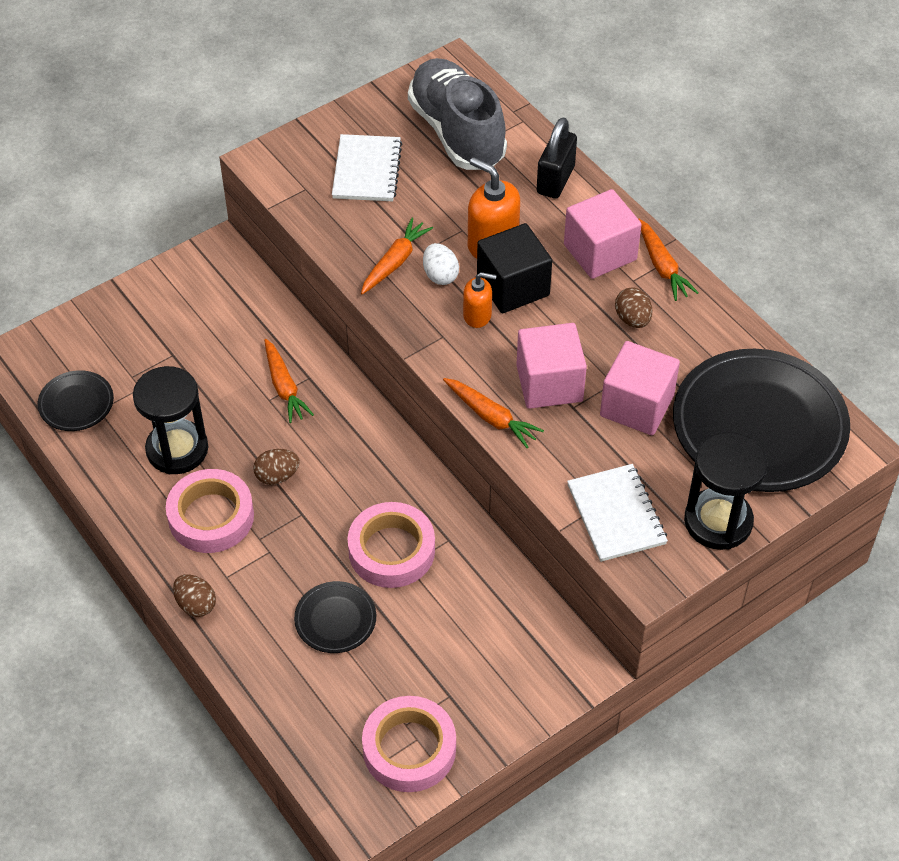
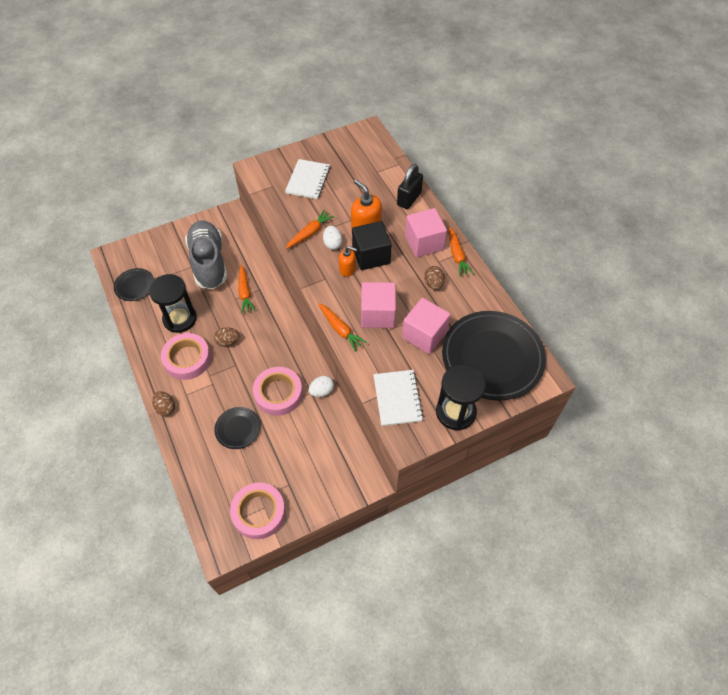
camera: 10 degrees right, 5 degrees up
grey shoe [408,58,507,170] -> grey shoe moved to [185,220,228,289]
none -> white egg [309,376,334,397]

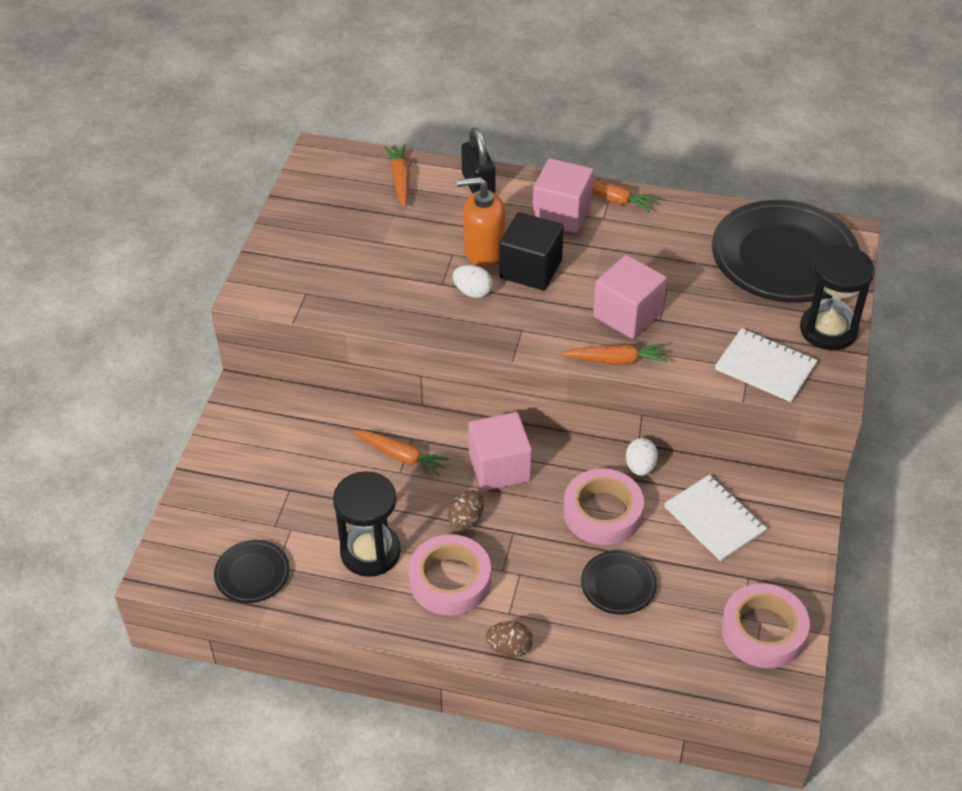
camera: 50 degrees left, 10 degrees down
grey shoe [185,220,228,289] -> none
white notebook [285,159,330,199] -> white notebook moved to [664,475,767,561]
orange carrot [286,210,335,249] -> orange carrot moved to [384,144,410,208]
orange soap dispenser [339,246,357,277] -> none
pink cube [402,298,451,354] -> pink cube moved to [468,412,532,491]
brown egg [424,266,445,290] -> none

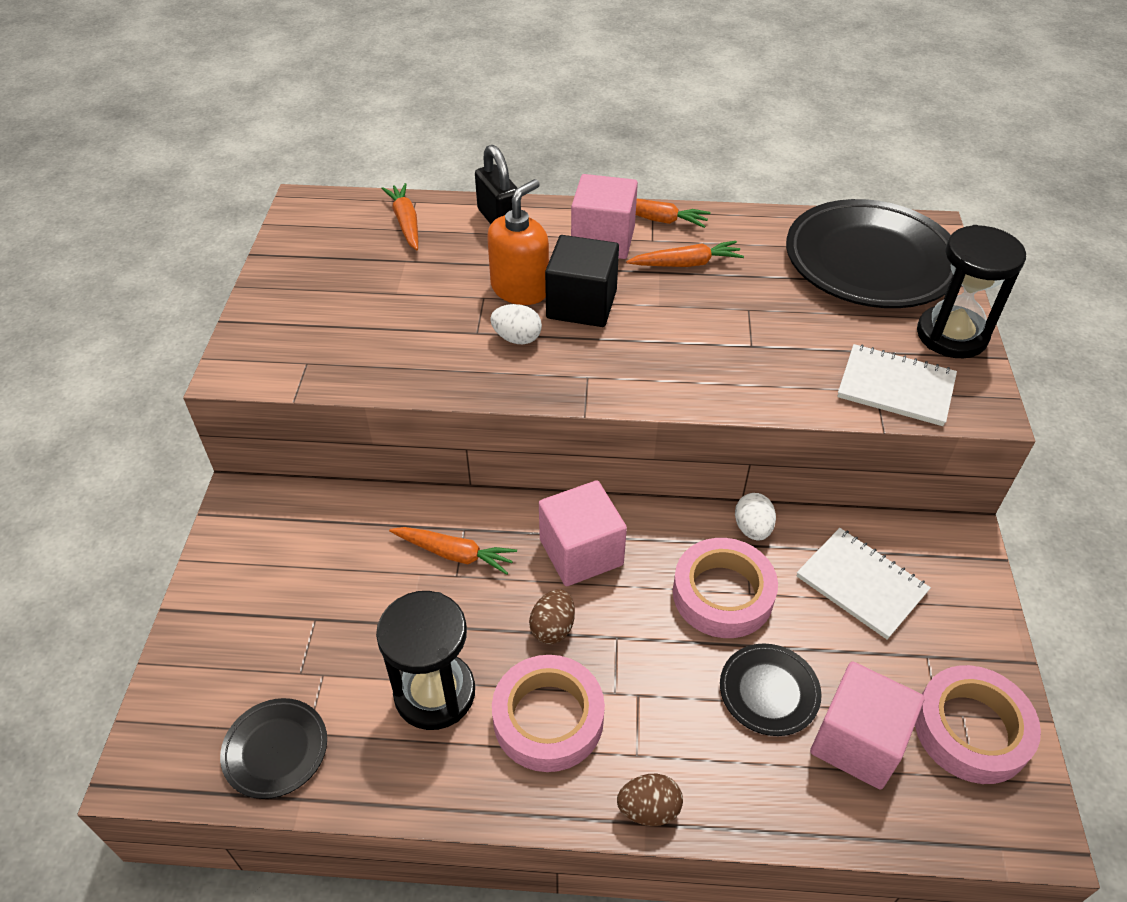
camera: 10 degrees left, 0 degrees up
orange soap dispenser [457,177,505,266] -> orange soap dispenser turned 135 degrees clockwise [487,179,549,305]
orange carrot [560,344,667,365] -> orange carrot moved to [626,241,744,267]
pink cube [593,255,667,339] -> pink cube moved to [810,661,924,790]

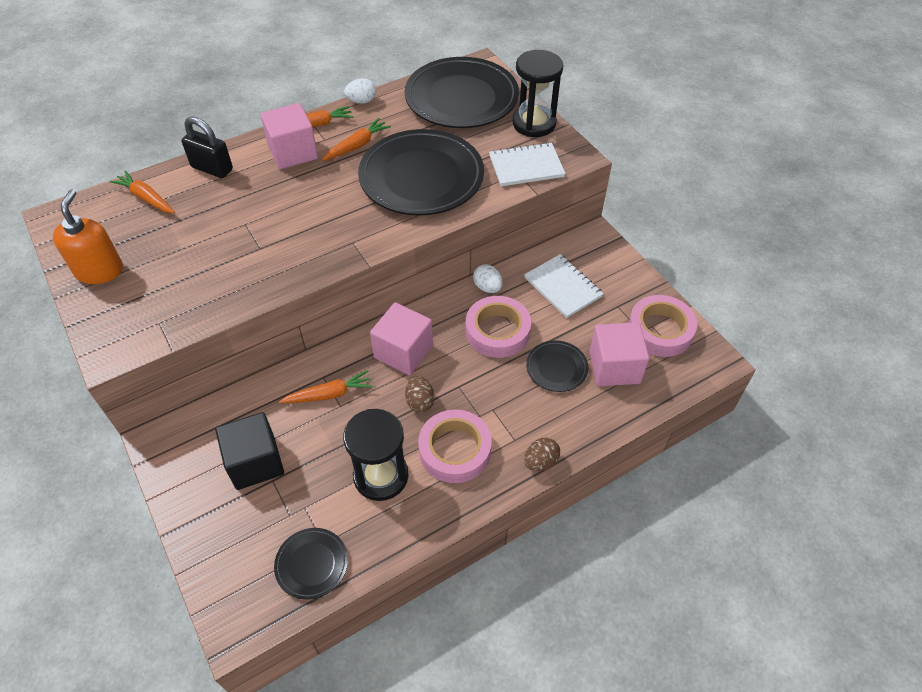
camera: 35 degrees left, 5 degrees up
orange soap dispenser [487,179,549,305] -> orange soap dispenser moved to [53,189,123,284]
white egg [490,304,542,344] -> white egg moved to [344,78,376,104]
black cube [545,235,619,327] -> black cube moved to [215,412,284,490]
white notebook [797,528,931,639] -> white notebook turned 45 degrees clockwise [524,254,604,318]
none -> black plate [358,129,484,215]

